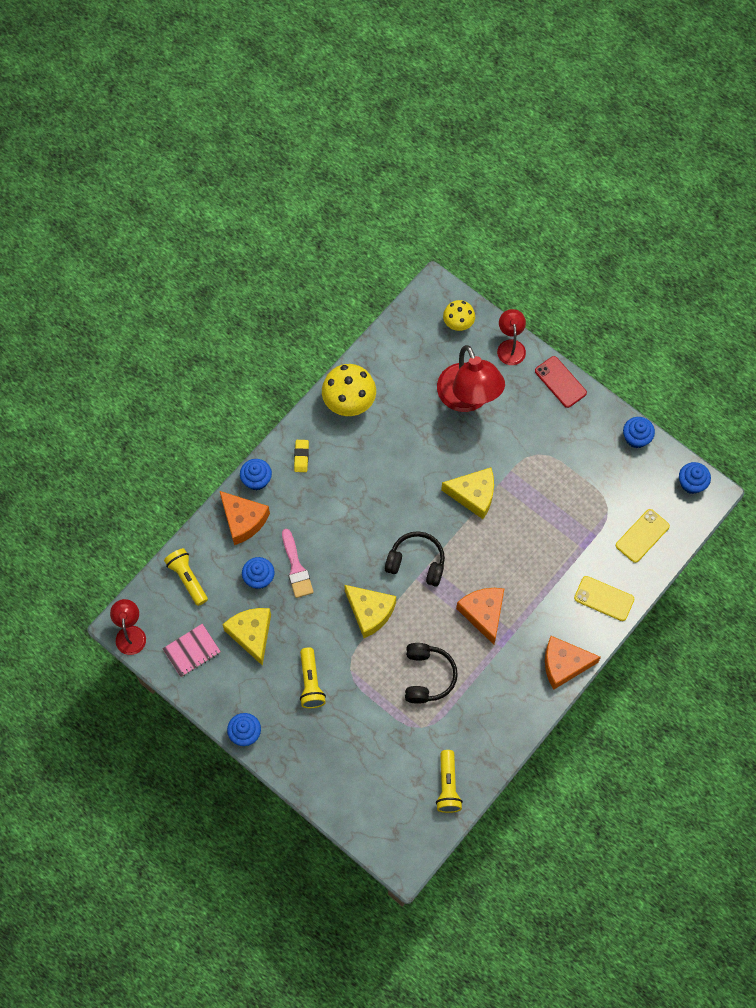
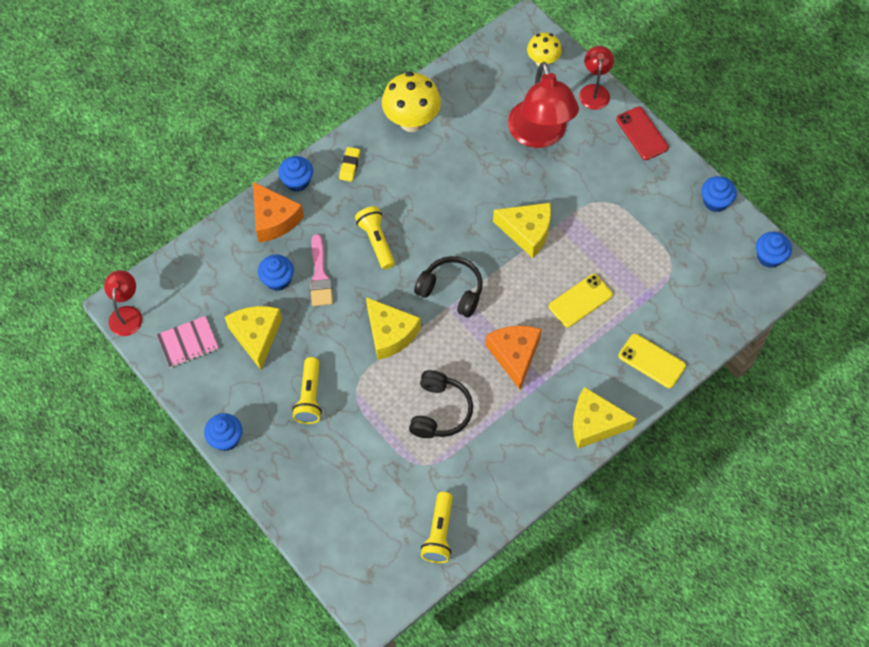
camera: 10 degrees right, 5 degrees down
yellow flashlight [164,548,208,606] -> yellow flashlight moved to [355,206,395,270]
orange cheese [545,636,601,690] -> yellow cheese [573,387,637,449]
yellow phone [616,509,670,563] -> yellow phone moved to [549,274,613,327]

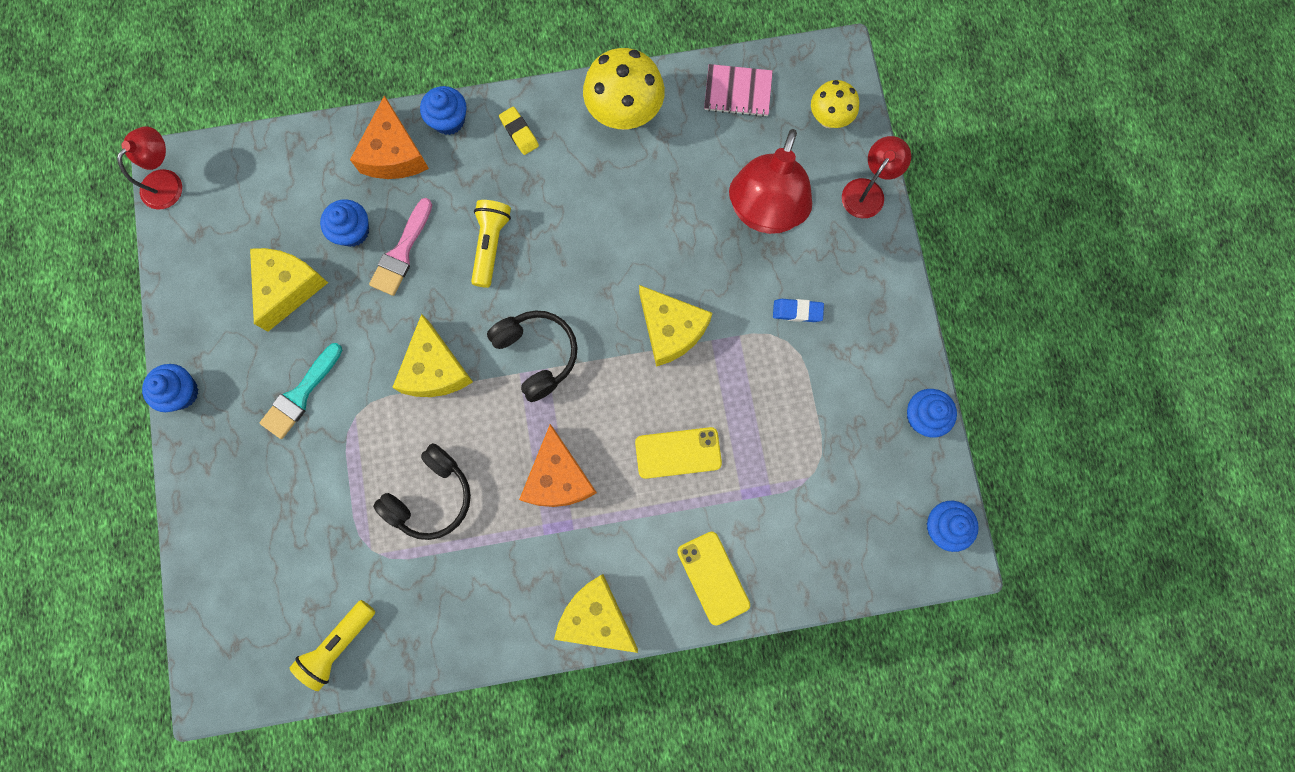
camera: 30 degrees right, 15 degrees up
pink notebook [157,316,219,368] -> pink notebook moved to [704,64,773,117]
yellow flashlight [292,357,322,424] -> turquoise brush [260,343,342,439]
yellow eraser [339,147,360,182] -> yellow eraser turned 75 degrees counterclockwise [499,107,539,155]
orange cheese [486,325,542,390] -> orange cheese turned 150 degrees clockwise [519,424,597,507]
red phone [616,107,669,160] -> none
none -> blue eraser [773,299,824,322]

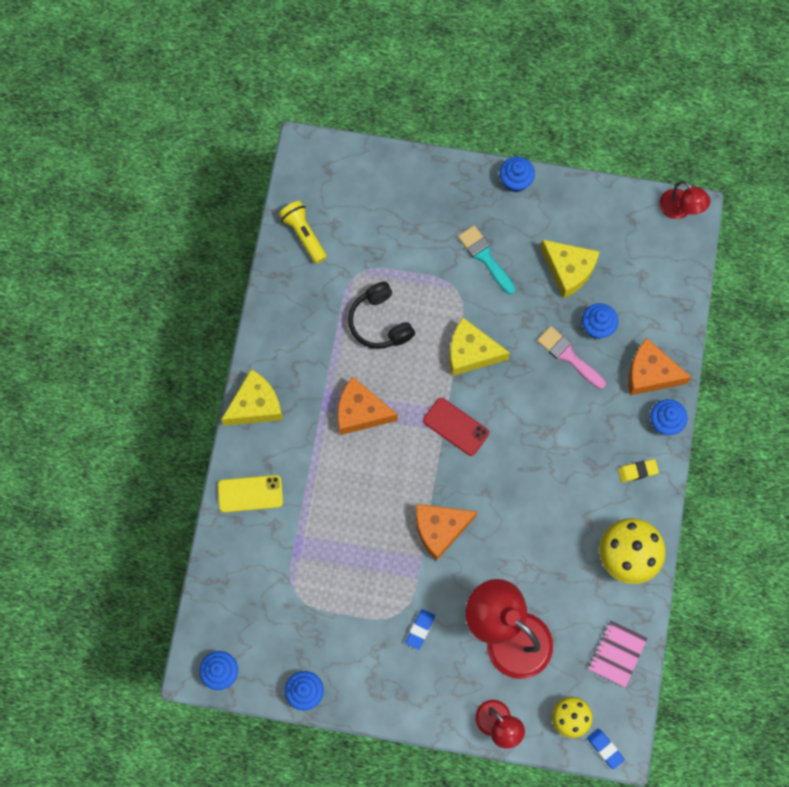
camera: 110 degrees right, 5 degrees down
yellow flashlight [471,200,511,288] -> none
black headphones [487,310,578,402] -> red phone [423,398,489,456]
yellow phone [635,427,722,479] -> none
yellow cheese [639,285,712,367] -> orange cheese [416,504,477,561]
none -> blue eraser [587,729,625,769]

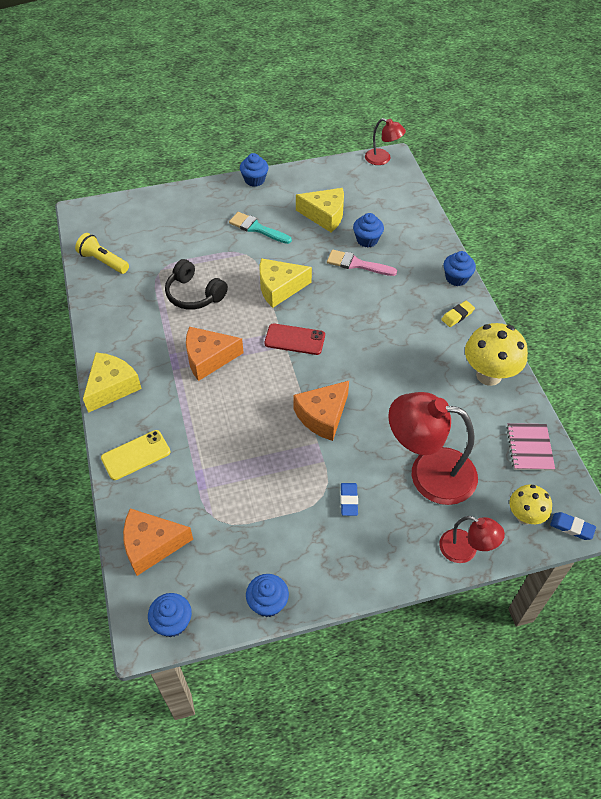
camera: 25 degrees left, 20 degrees down
orange cheese [628,338,691,395] -> orange cheese moved to [123,508,193,576]

